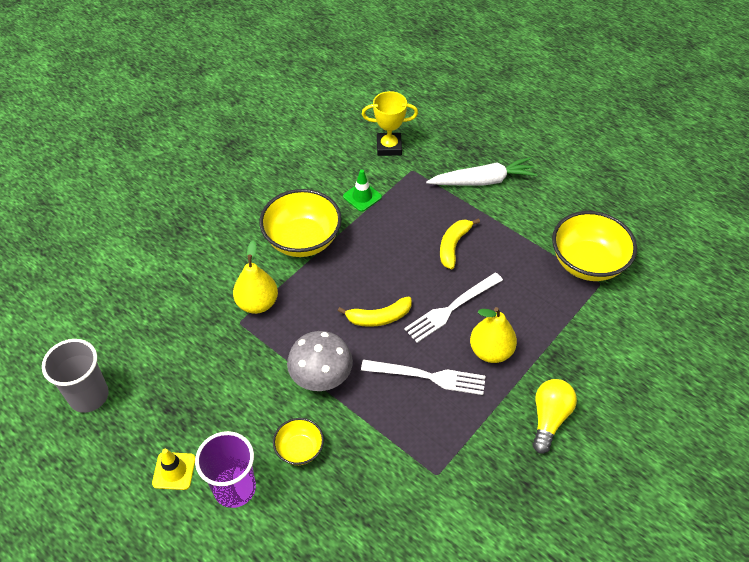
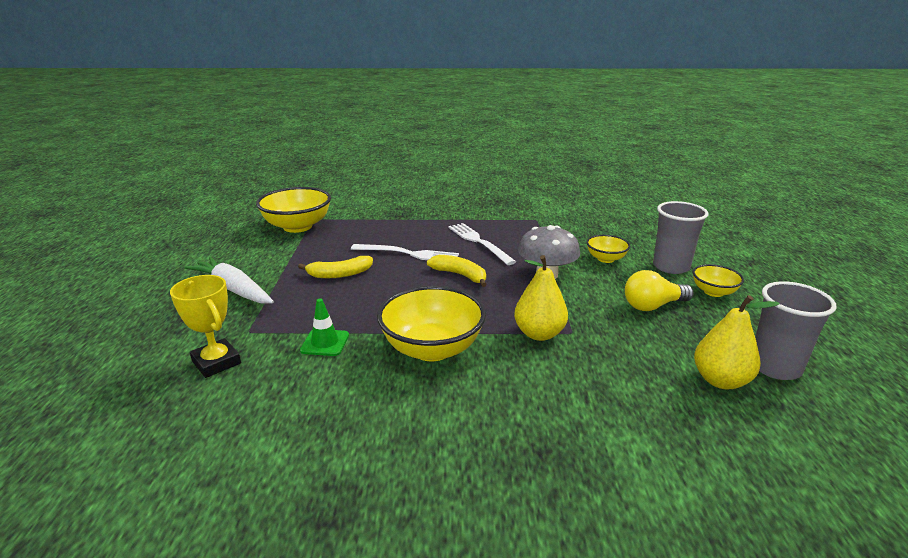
camera: 130 degrees left, 25 degrees down
yellow traffic cone [152,449,195,490] -> yellow bowl [693,264,744,297]
purple cup [195,431,256,508] -> grey cup [653,201,708,274]
yellow pear [470,307,517,363] -> yellow pear moved to [694,295,780,389]
yellow light bulb [533,379,577,454] -> yellow light bulb moved to [625,270,693,311]

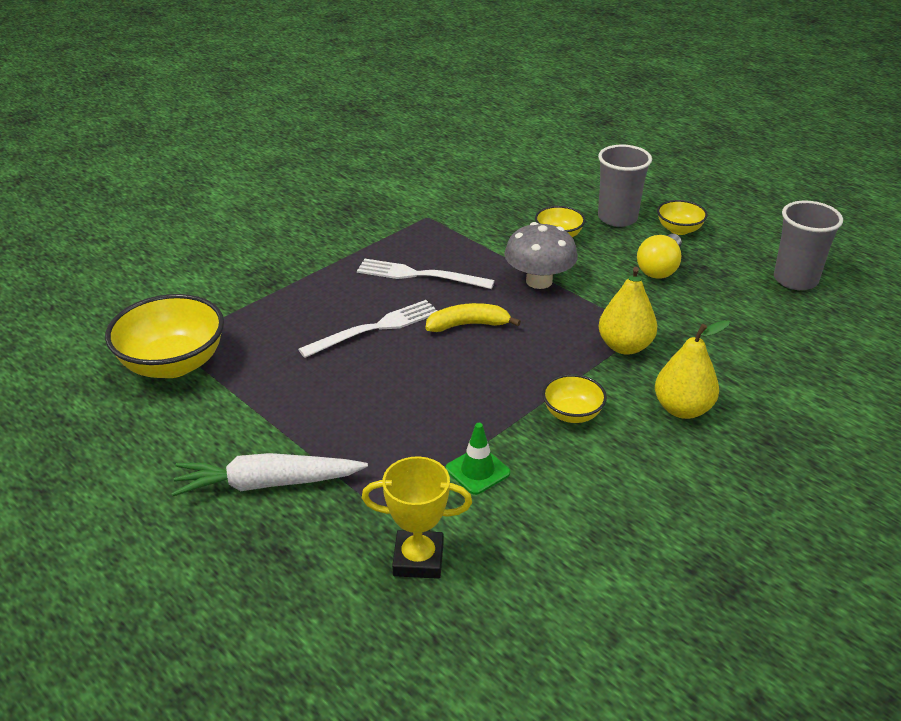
camera: 45 degrees left, 10 degrees up
yellow banana [298,256,373,278] -> none
yellow bowl [377,286,486,361] -> yellow bowl [542,374,607,423], size x0.53
yellow pear [694,295,780,389] -> yellow pear moved to [655,320,730,419]

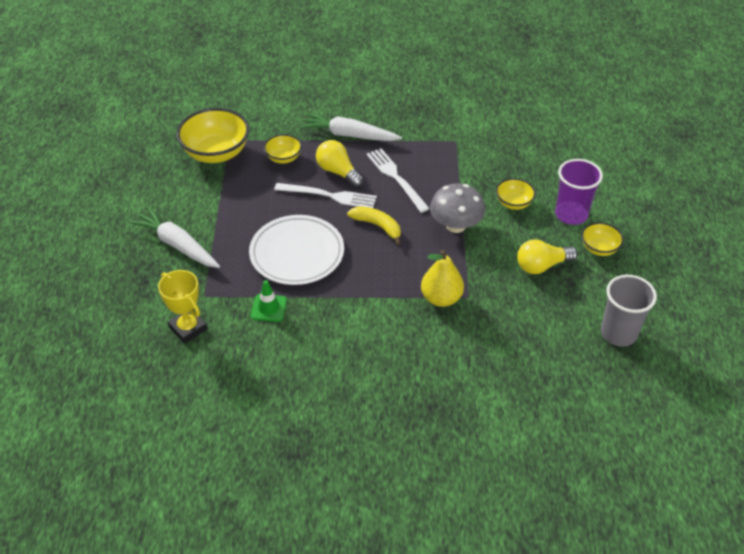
camera: 45 degrees right, 10 degrees up
yellow bowl [542,374,607,423] -> yellow bowl moved to [264,134,302,163]
grey cup [598,145,652,227] -> purple cup [555,159,603,225]
yellow pear [655,320,730,419] -> none
none -> white plate [249,215,344,285]
none -> white carrot [300,113,402,141]
none -> yellow light bulb [316,140,364,187]

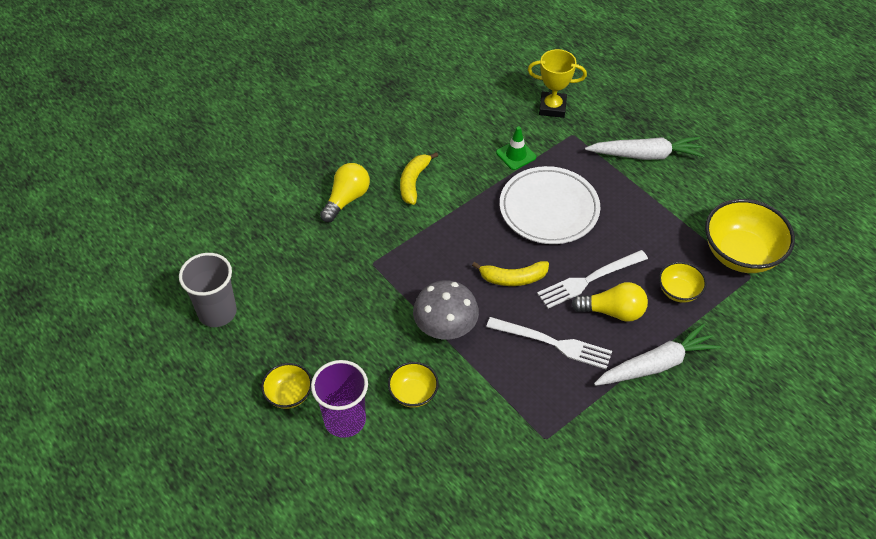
camera: 140 degrees right, 5 degrees up
yellow pear [421,250,464,307] -> none
yellow light bulb [517,239,578,274] -> yellow light bulb moved to [320,163,370,222]
none -> yellow banana [400,152,438,205]

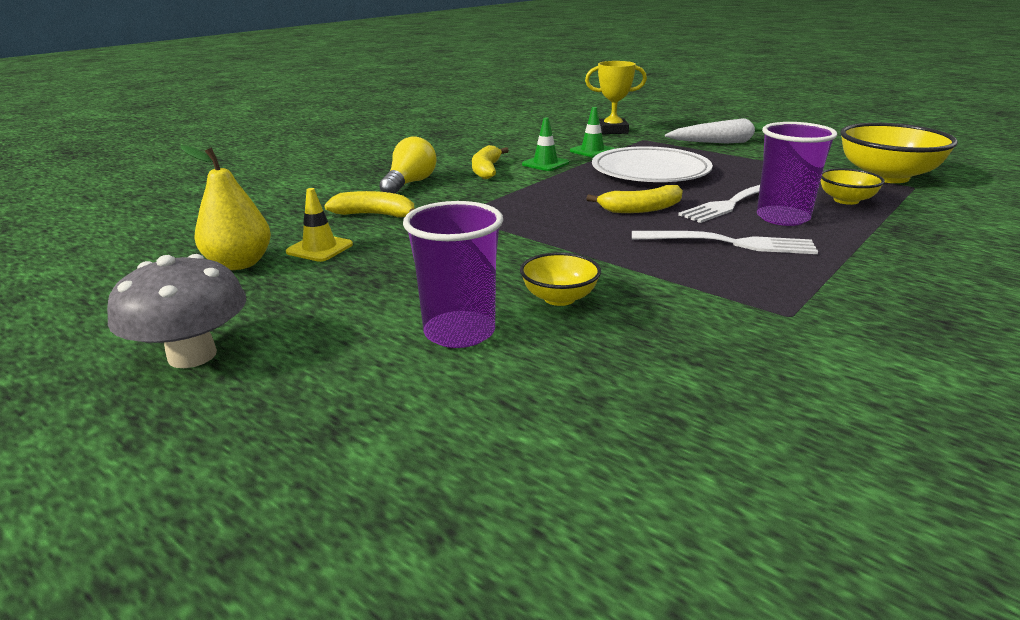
camera: 10 degrees left, 25 degrees down
grey cup [179,253,237,327] -> yellow pear [181,145,271,270]
yellow bowl [261,363,312,409] -> none
grey mushroom [413,280,479,339] -> grey mushroom moved to [107,254,247,368]
yellow light bulb [572,282,648,322] -> purple cup [757,122,837,226]
white carrot [594,323,721,386] -> none
none -> yellow traffic cone [286,188,353,262]
none -> yellow banana [324,191,415,217]
none -> green traffic cone [522,117,569,171]

